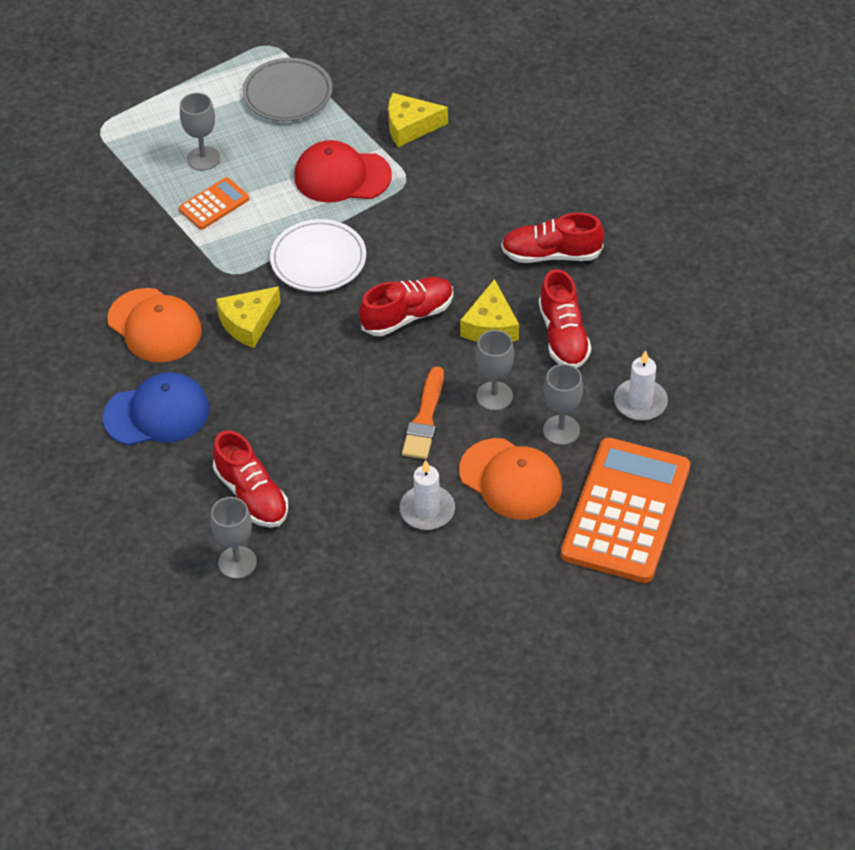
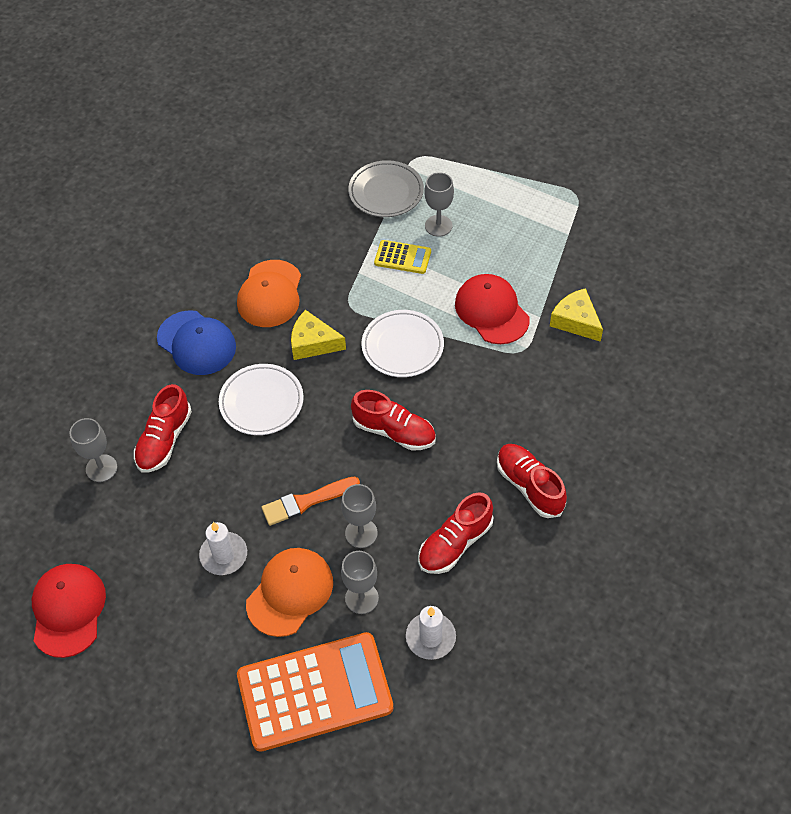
camera: 55 degrees right, 5 degrees up
orange calculator [179,177,249,230] -> yellow calculator [374,240,431,274]
grey plate [242,58,333,121] -> grey plate moved to [348,160,424,217]
orange cap [459,438,562,520] -> orange cap turned 150 degrees counterclockwise [246,548,333,637]
yellow cheese [460,279,519,342] -> none
none -> red cap [32,564,106,658]
none -> white plate [219,364,304,435]

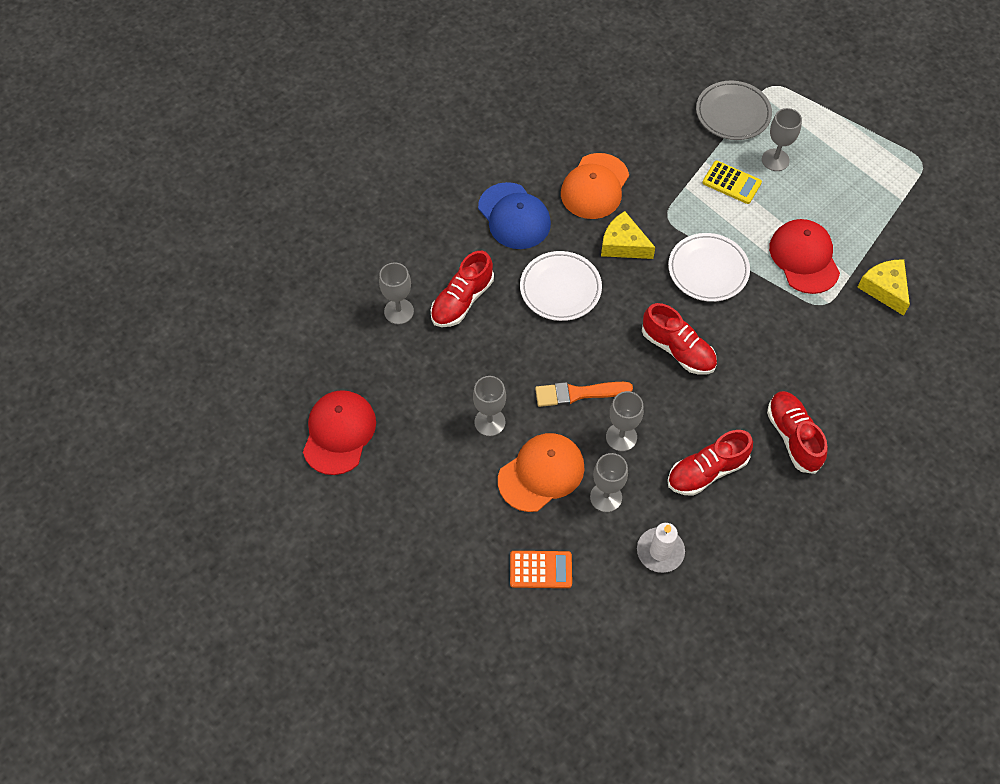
camera: 15 degrees right, 5 degrees up
white candle [199,522,247,575] -> grey goblet [473,376,506,436]
orange calculator [237,632,394,752] -> orange calculator [510,551,572,588], size x0.46

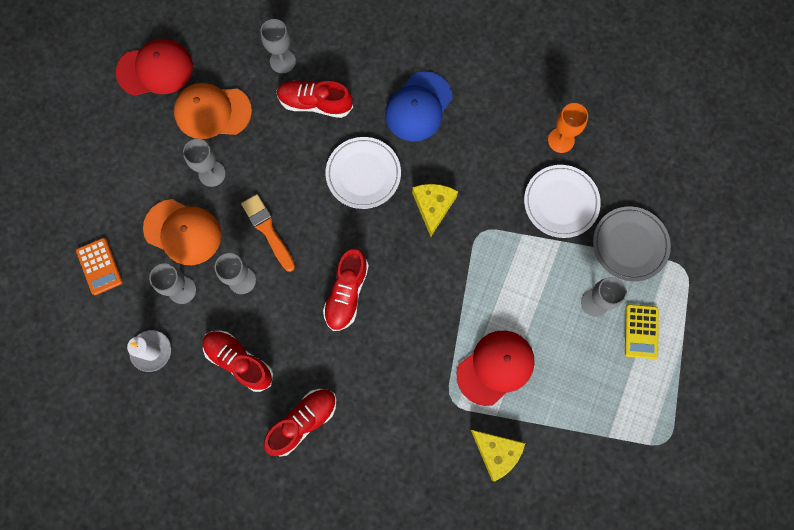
camera: 65 degrees right, 15 degrees up
orange cap [561,153,629,219] -> orange cap moved to [174,83,252,139]
white plate [668,233,750,302] -> white plate moved to [524,165,601,238]
yellow calculator [702,161,762,204] -> yellow calculator moved to [625,304,659,359]
yellow cheese [857,259,910,316] -> yellow cheese turned 90 degrees clockwise [471,430,525,482]
none -> orange goblet [548,103,588,153]

